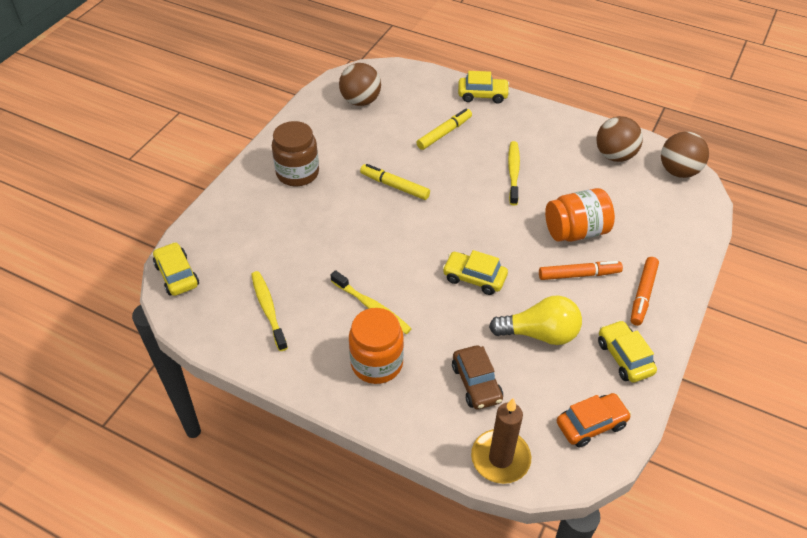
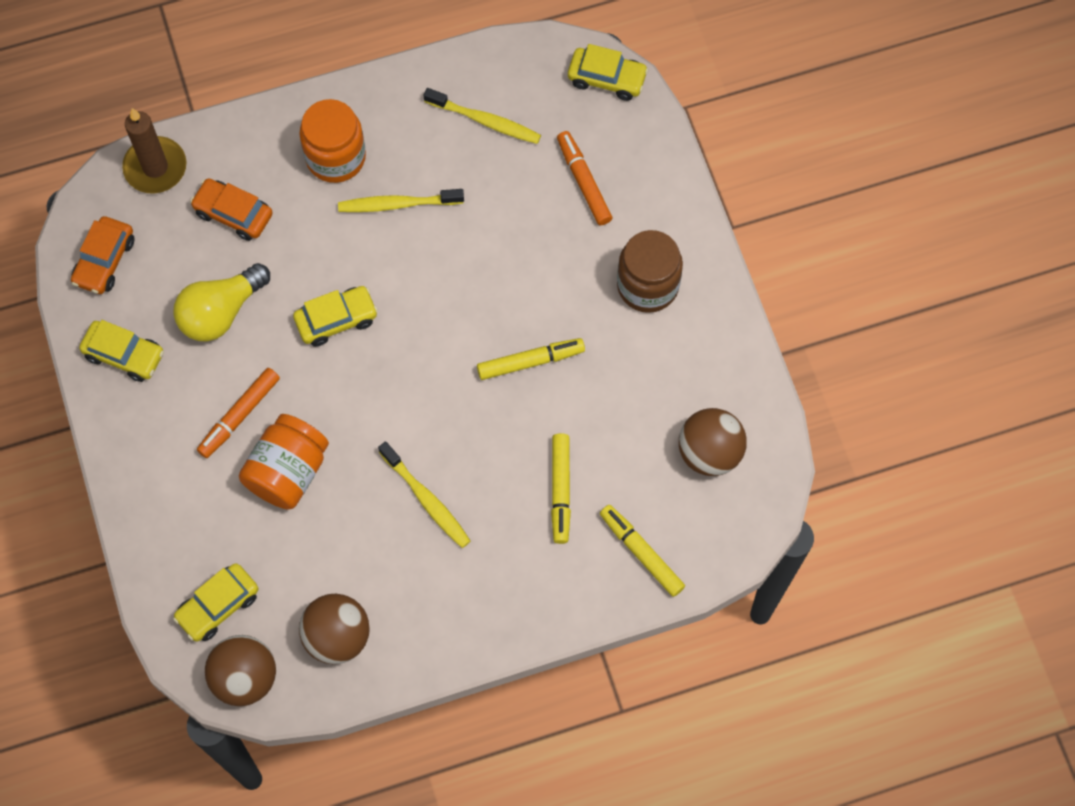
camera: 135 degrees right, 20 degrees up
brown car [452,345,503,410] -> orange car [190,178,273,241]
yellow car [458,71,510,104] -> yellow car moved to [173,563,259,641]
orange marker [631,257,659,326] -> orange marker moved to [557,131,612,225]
none -> yellow marker [600,505,685,597]

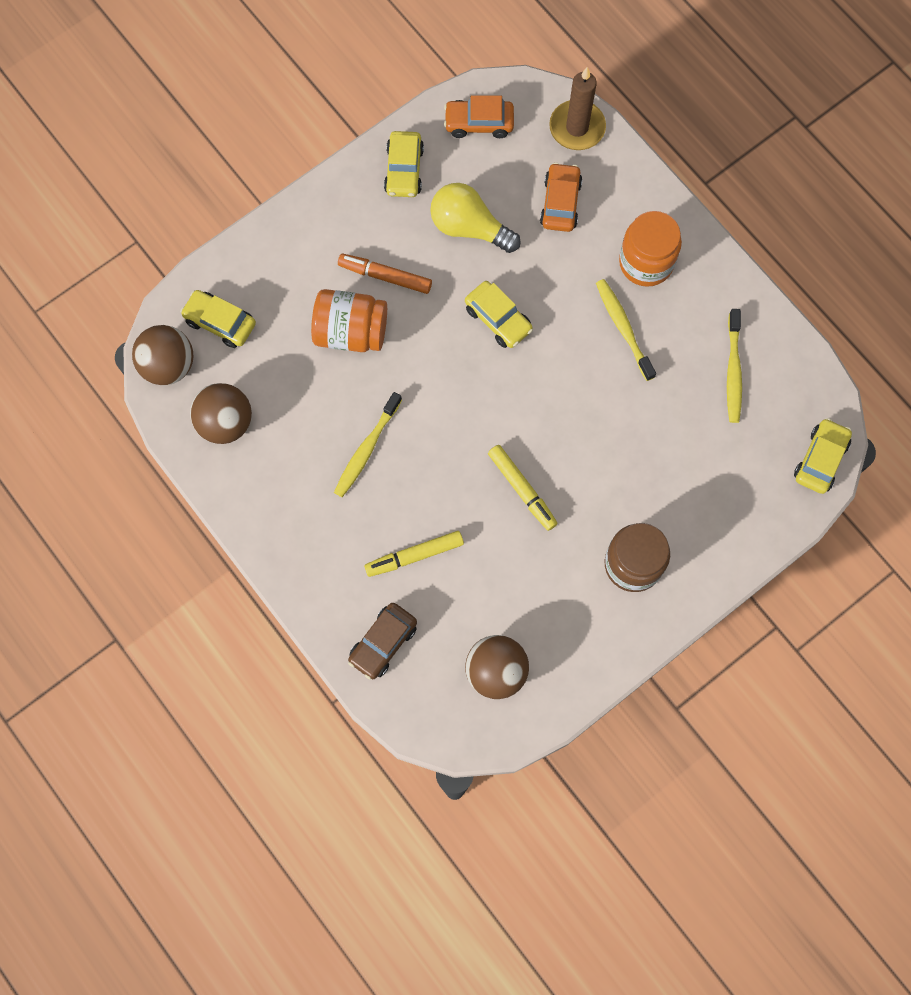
camera: 70 degrees right, 5 degrees up
orange marker [557,131,612,225] -> none
yellow car [568,44,649,101] -> yellow car turned 150 degrees counterclockwise [794,418,852,494]
yellow marker [600,505,685,597] -> brown car [348,603,417,680]

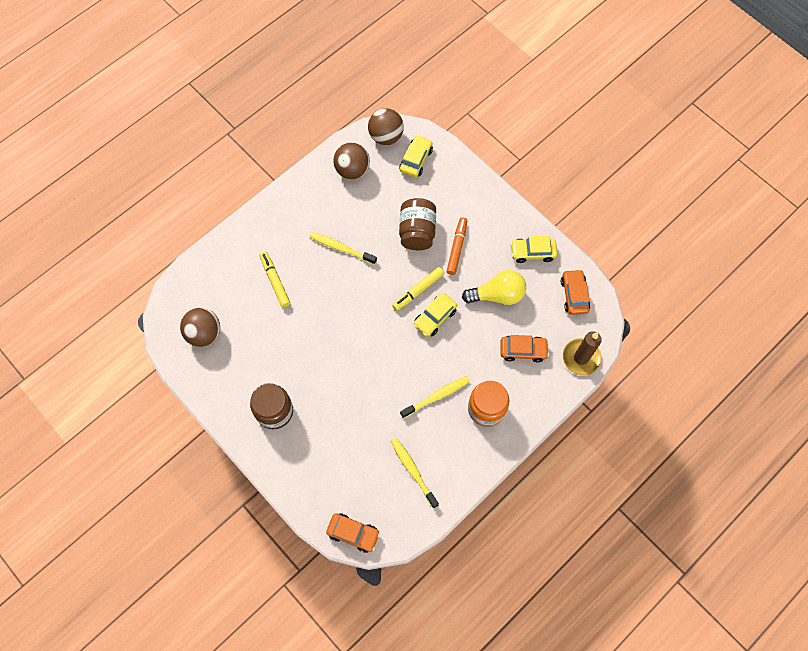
camera: 85 degrees right, 5 degrees down
orange jar [311,289,387,352] -> brown jar [399,198,436,250]
brown car [348,603,417,680] -> none
yellow light bulb [430,183,521,253] -> yellow light bulb turned 60 degrees clockwise [462,270,526,305]
yellow marker [488,445,558,531] -> yellow marker moved to [392,267,444,311]
yellow toothbrush [727,309,742,423] -> yellow toothbrush turned 60 degrees clockwise [391,438,439,508]
yellow car [794,418,852,494] -> orange car [326,513,380,553]

